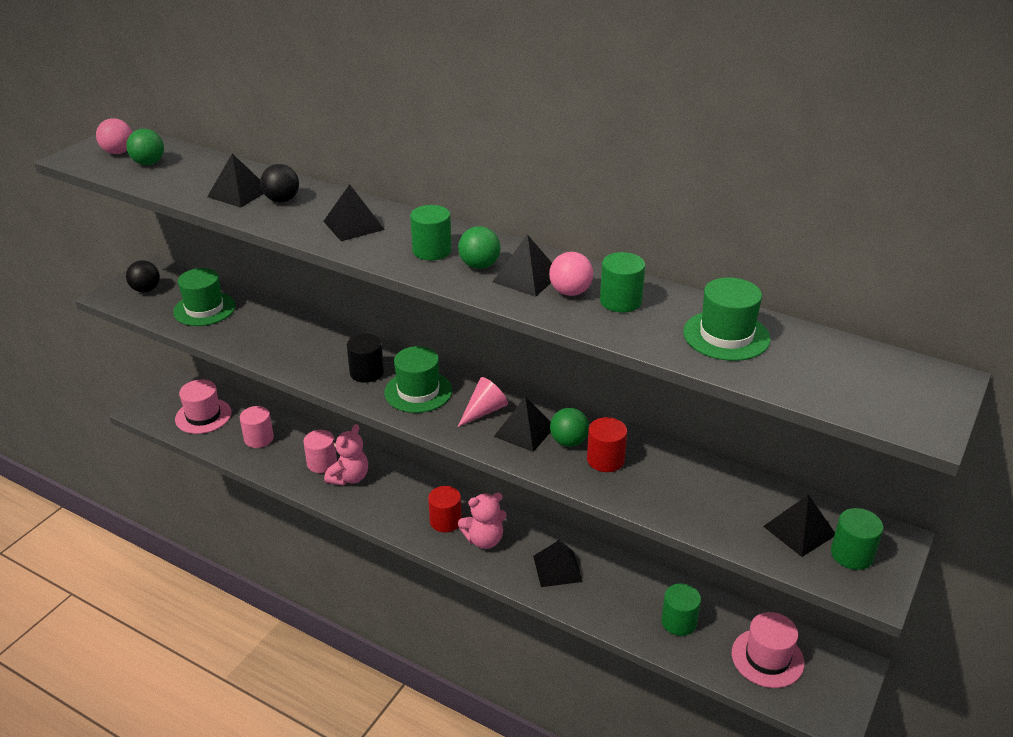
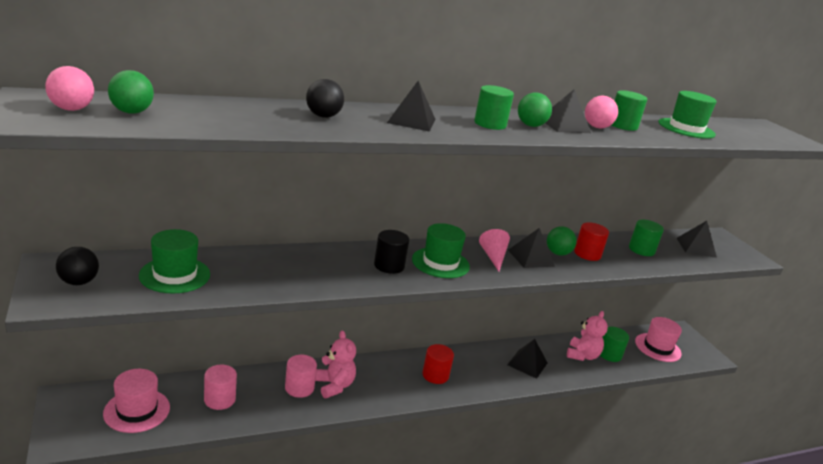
camera: 55 degrees left, 10 degrees down
black pyramid [207,154,264,208] -> none
pink teddy bear [458,493,507,549] -> pink teddy bear moved to [567,311,608,361]
green cylinder [831,508,884,570] -> green cylinder moved to [629,220,664,256]

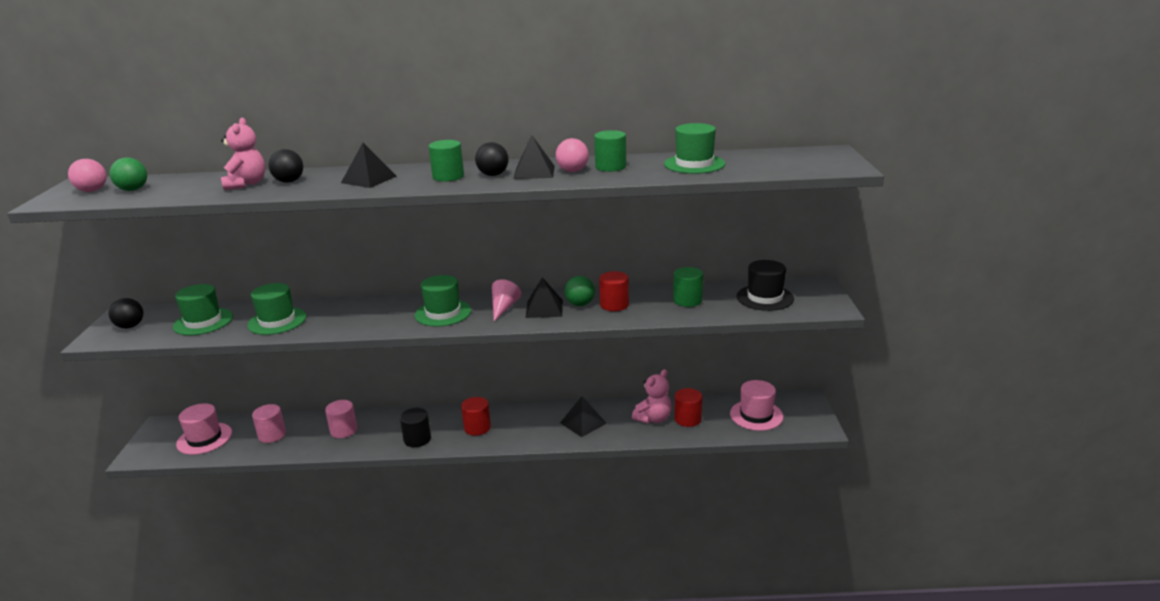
camera: 25 degrees right, 0 degrees up
pink teddy bear [315,331,356,398] -> pink teddy bear moved to [221,118,265,190]
black cylinder [374,230,409,274] -> black cylinder moved to [400,408,431,447]
green ball [518,92,552,127] -> black ball [475,142,509,176]
green cylinder [600,327,629,362] -> red cylinder [674,388,702,427]
black pyramid [677,221,717,258] -> black hat [737,260,794,311]
none -> green hat [247,283,307,335]

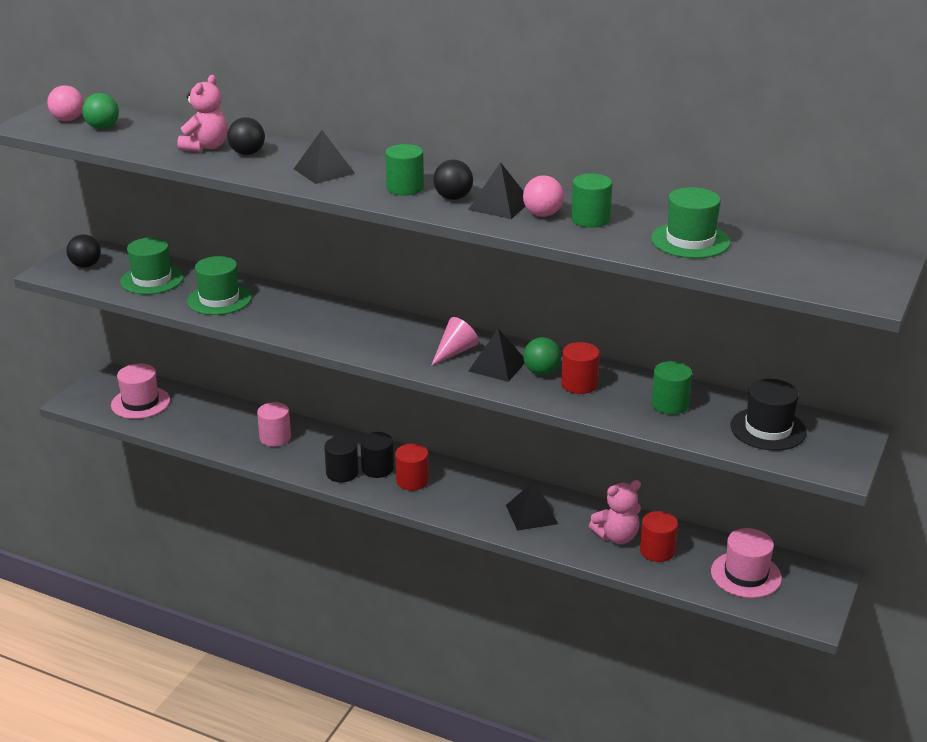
camera: 25 degrees right, 5 degrees up
pink cylinder [252,404,286,443] -> none
green hat [415,275,471,327] -> none
none -> black cylinder [360,432,394,478]

